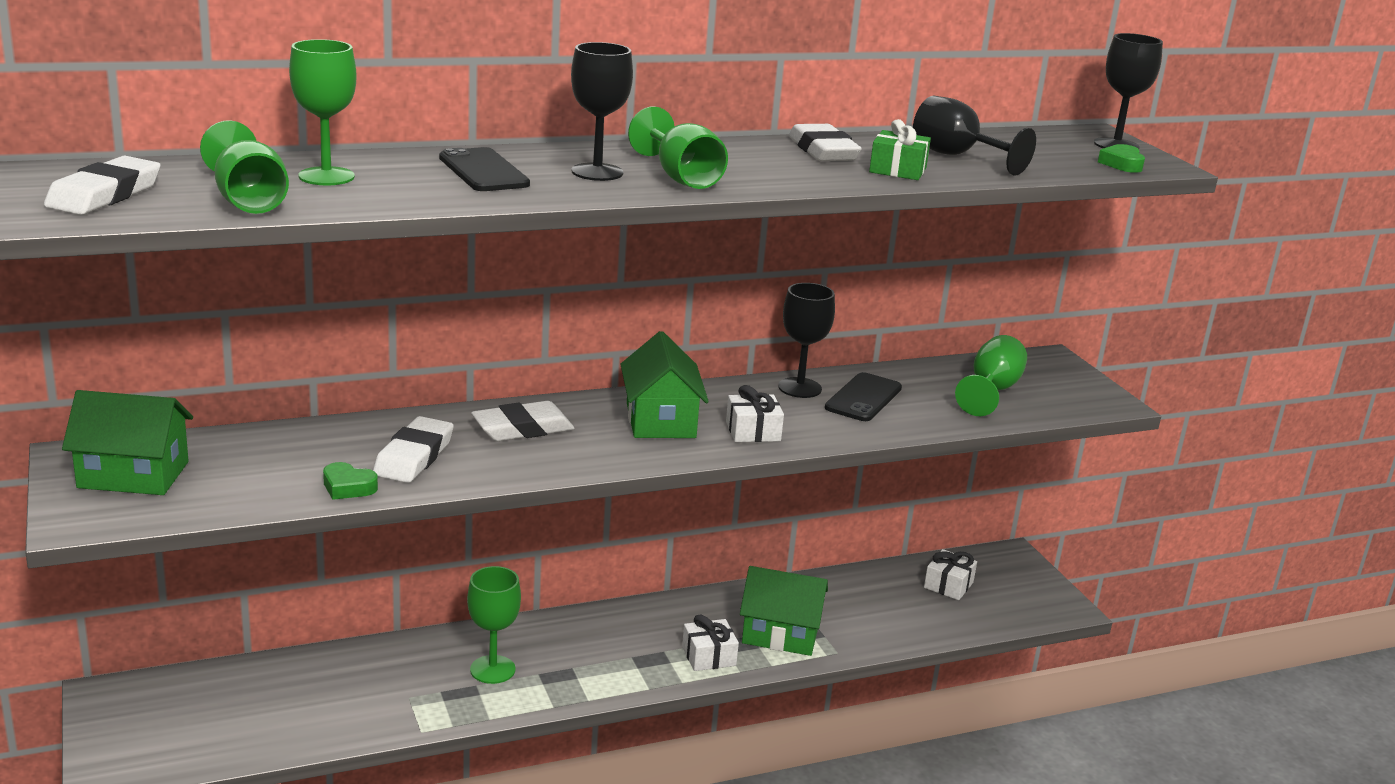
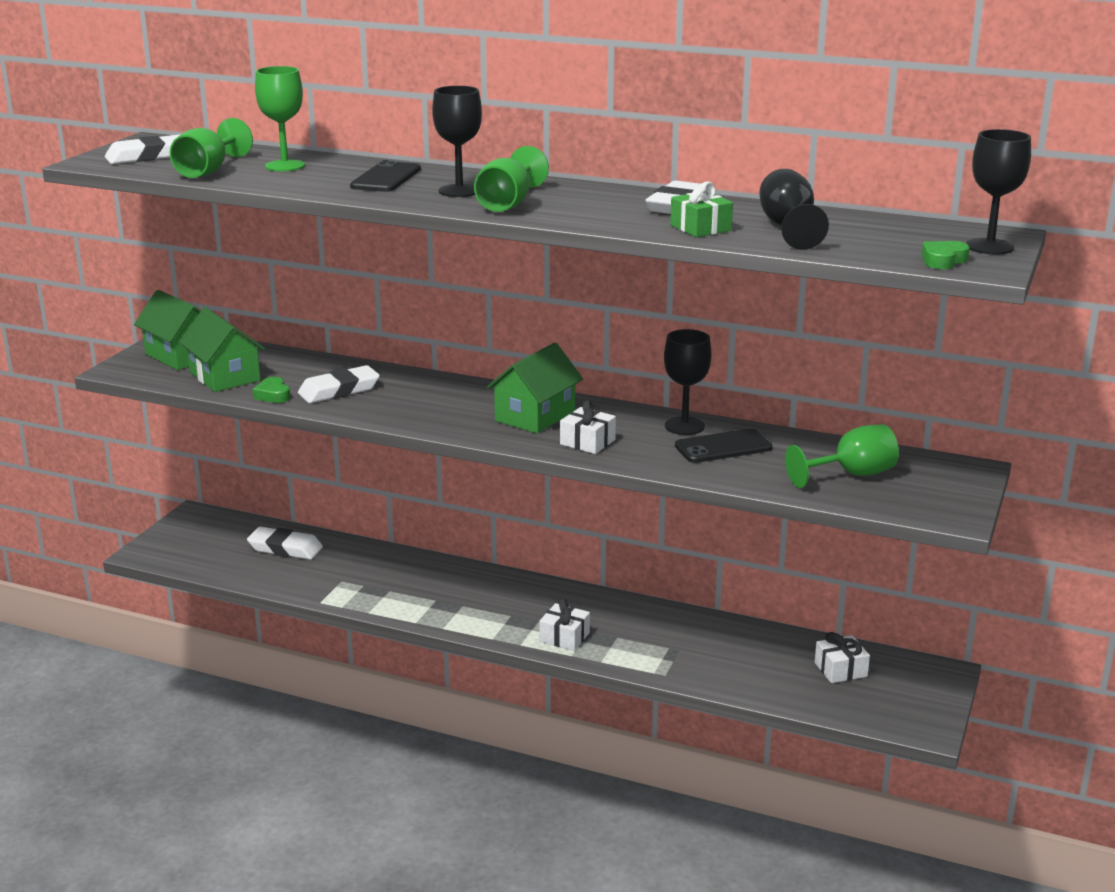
camera: 45 degrees right, 0 degrees up
green goblet [467,566,521,684] -> none
white eraser [471,401,574,441] -> white eraser moved to [247,526,323,560]
green house [740,566,828,656] -> green house moved to [178,307,265,392]

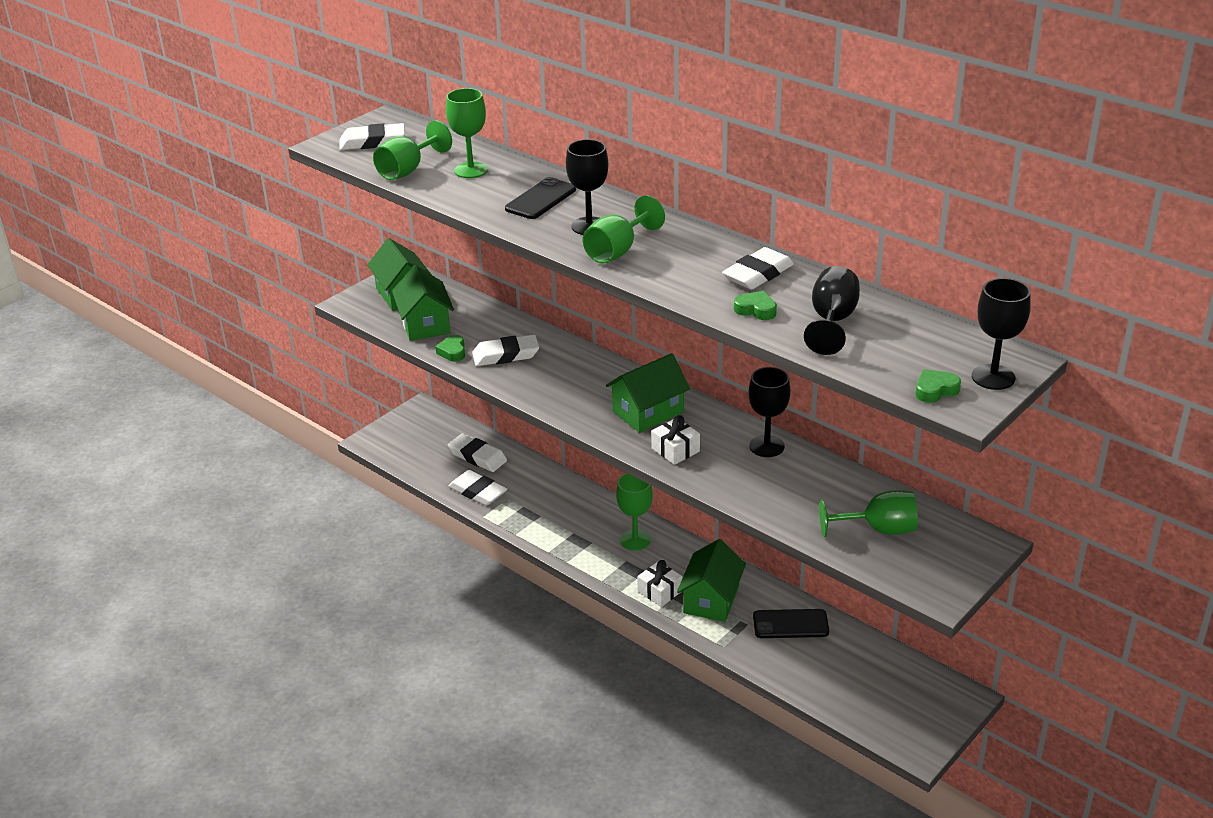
camera: 20 degrees right, 10 degrees up
green gift [670,182,733,237] -> green heart [734,291,777,320]
black phone [675,429,772,463] -> black phone moved to [753,609,829,638]
white gift [815,632,870,683] -> none
none -> white eraser [449,470,507,505]
none -> green goblet [616,473,653,551]
none -> green house [677,539,746,622]

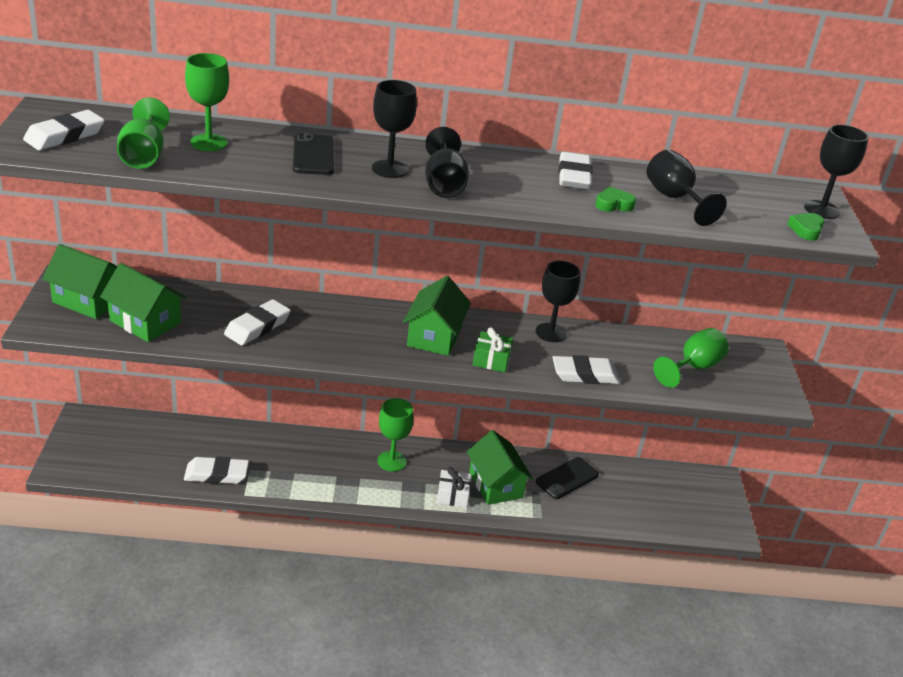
camera: 45 degrees left, 0 degrees up
green heart [435,335,465,362] -> none
white eraser [448,434,507,472] -> white eraser moved to [553,355,620,384]
green goblet [583,195,665,264] -> black goblet [425,127,469,198]
white gift [651,415,700,465] -> green gift [473,327,513,372]

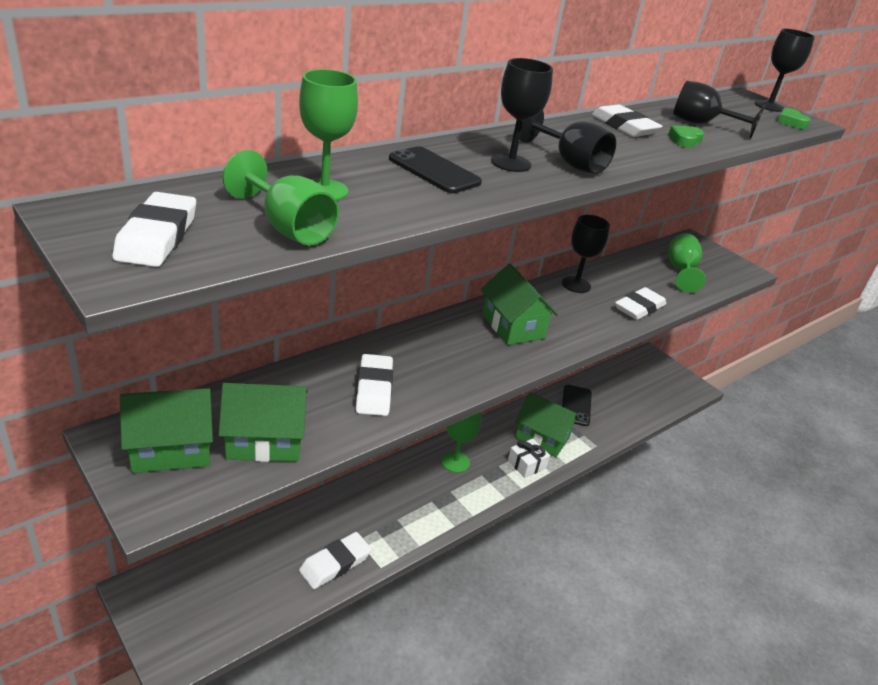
camera: 40 degrees left, 0 degrees up
green gift [473,327,513,372] -> none

